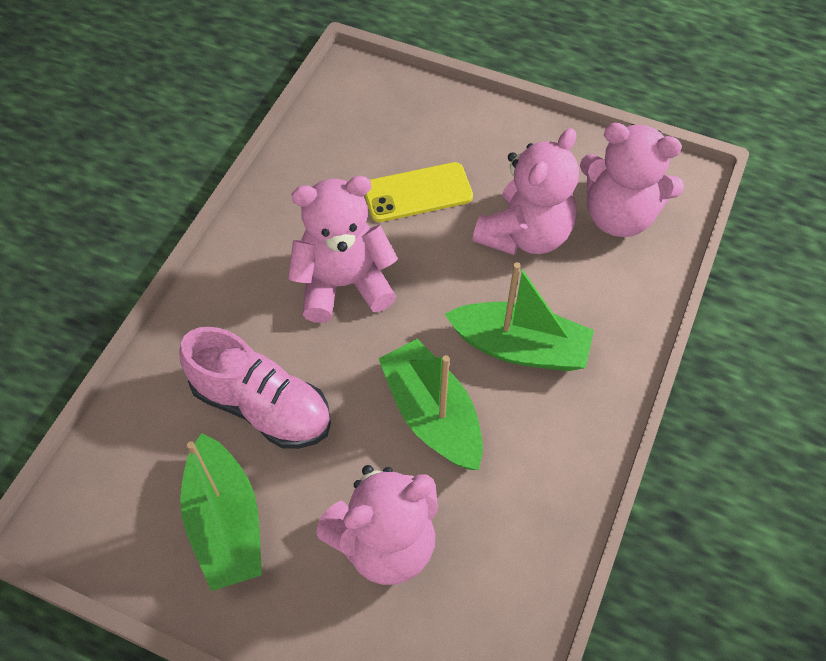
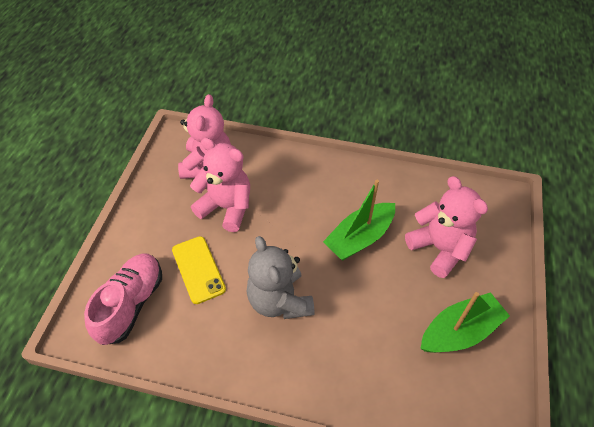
camera: 100 degrees left, 5 degrees down
pink shoe [179,327,331,449] -> pink shoe moved to [84,253,162,345]
pink teddy bear [288,176,398,323] -> grey teddy bear [247,236,315,319]
green boat [445,262,594,371] -> none

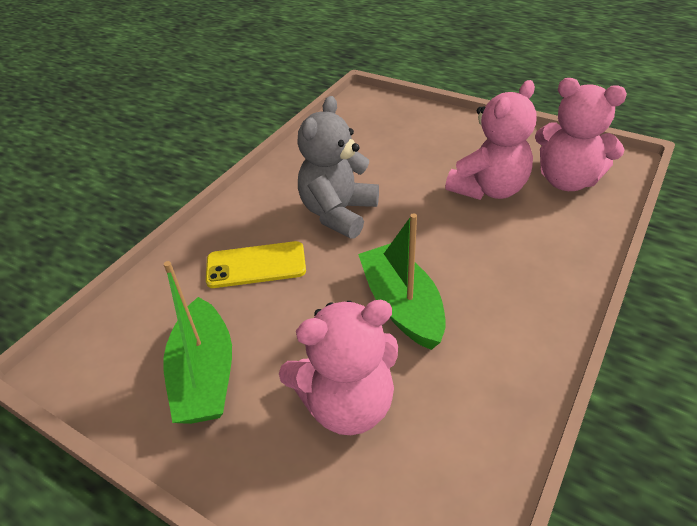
camera: 110 degrees right, 10 degrees down
pink shoe [84,253,162,345] -> none
yellow phone [172,236,226,304] -> yellow phone moved to [206,241,306,288]
grey teddy bear [247,236,315,319] -> grey teddy bear turned 60 degrees counterclockwise [297,96,379,239]

